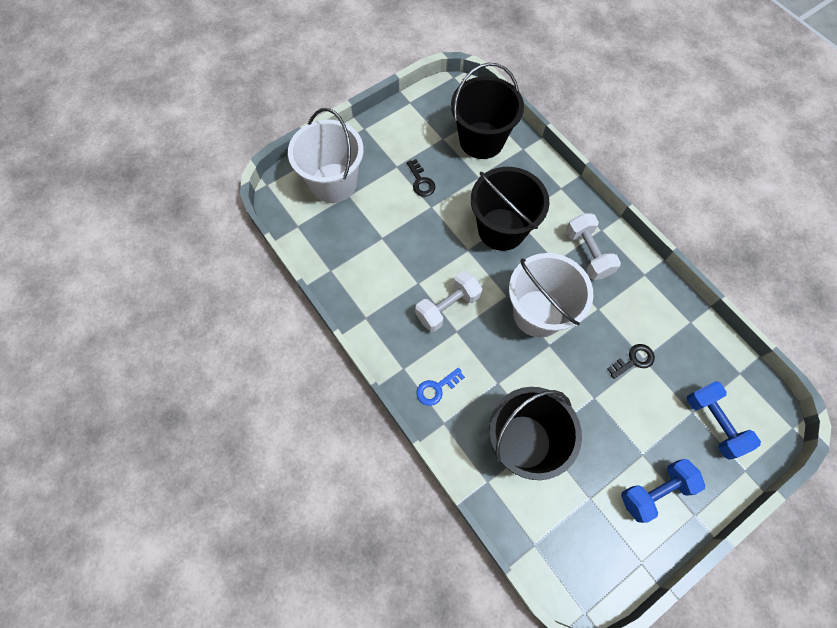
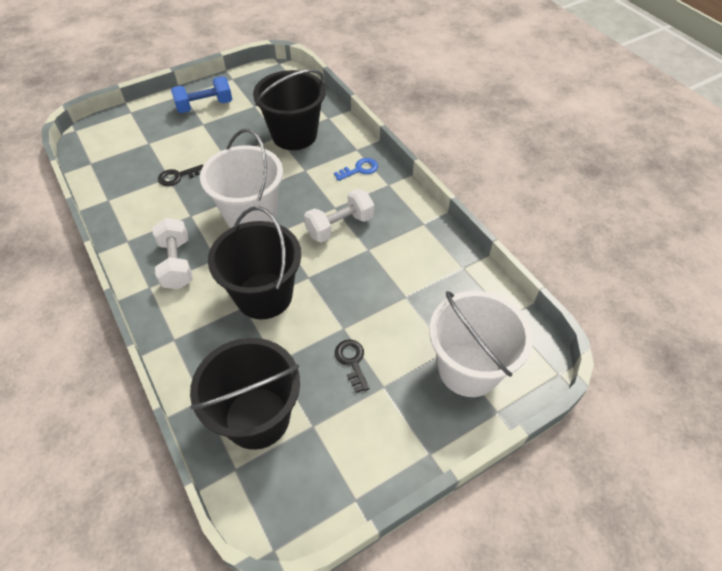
camera: 175 degrees left, 15 degrees down
blue dumbbell [687,381,761,460] -> none

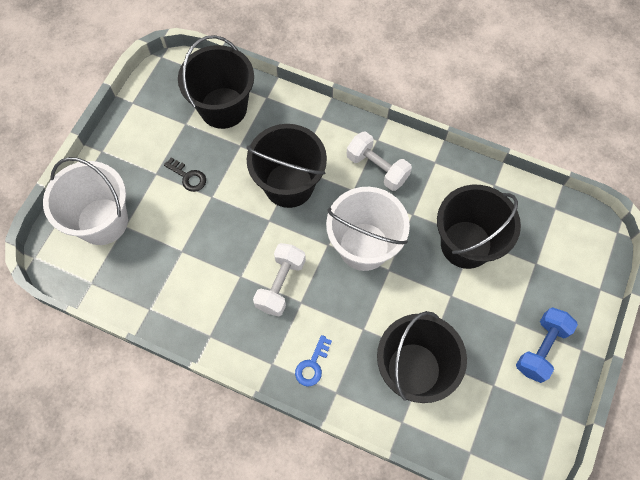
camera: 145 degrees right, 15 degrees up
black key [158,164,203,186] -> black bucket [437,185,521,269]

